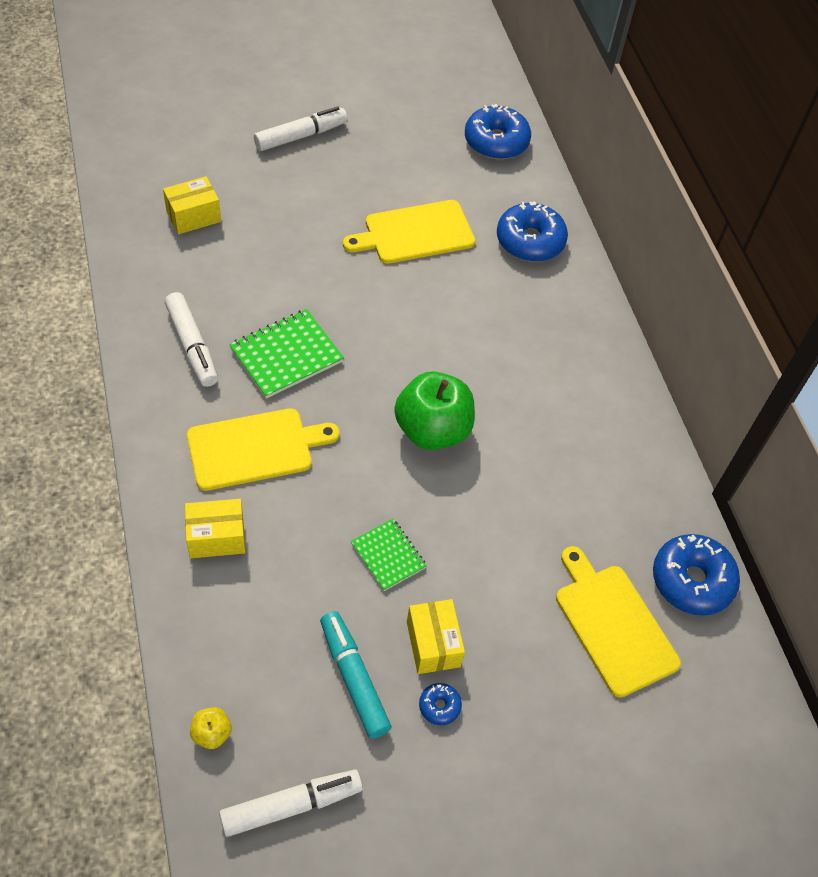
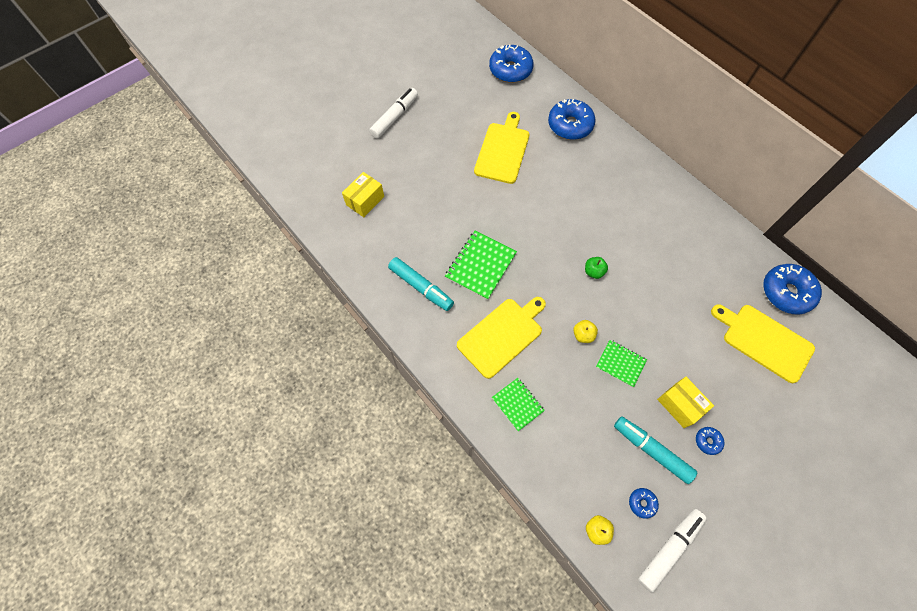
camera: 20 degrees left, 10 degrees up
white marker [165,292,218,387] -> turquoise marker [388,257,454,311]
yellow box [185,499,245,558] -> green notebook [492,378,545,431]
yellow cutting board [343,200,475,264] -> yellow cutting board turned 150 degrees clockwise [474,112,530,184]
green apple [394,371,475,450] -> green apple [585,257,608,279], size x0.43
none -> yellow apple [573,320,598,343]
none -> blue donut [629,488,659,519]

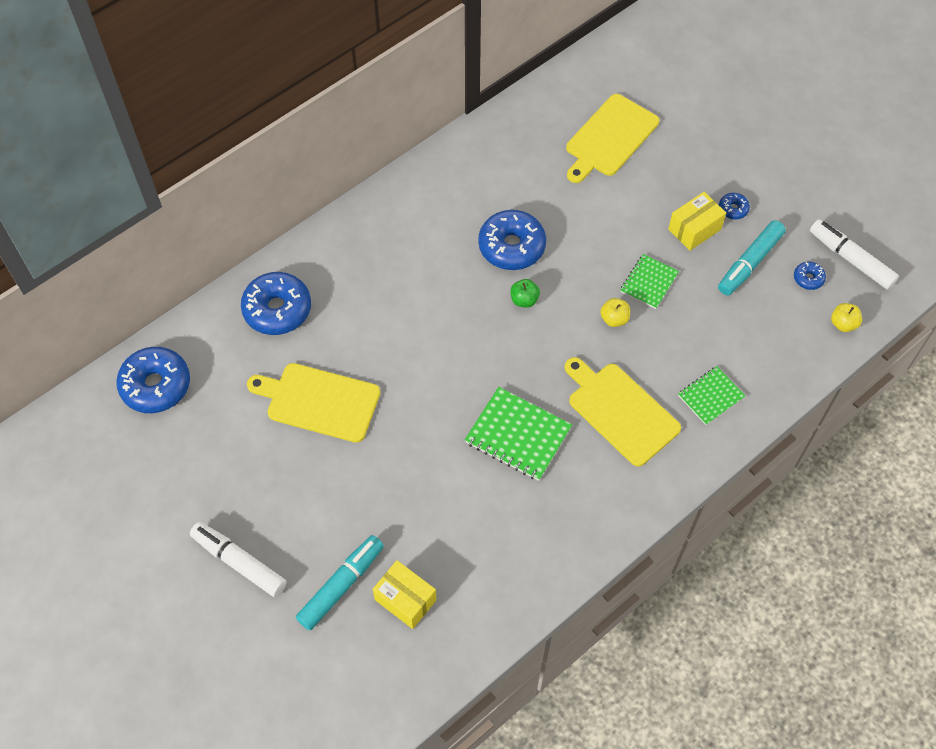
camera: 90 degrees left, 5 degrees down
turquoise marker [388,257,454,311] -> turquoise marker moved to [296,535,384,630]
blue donut [763,264,822,315] -> blue donut moved to [478,210,546,270]

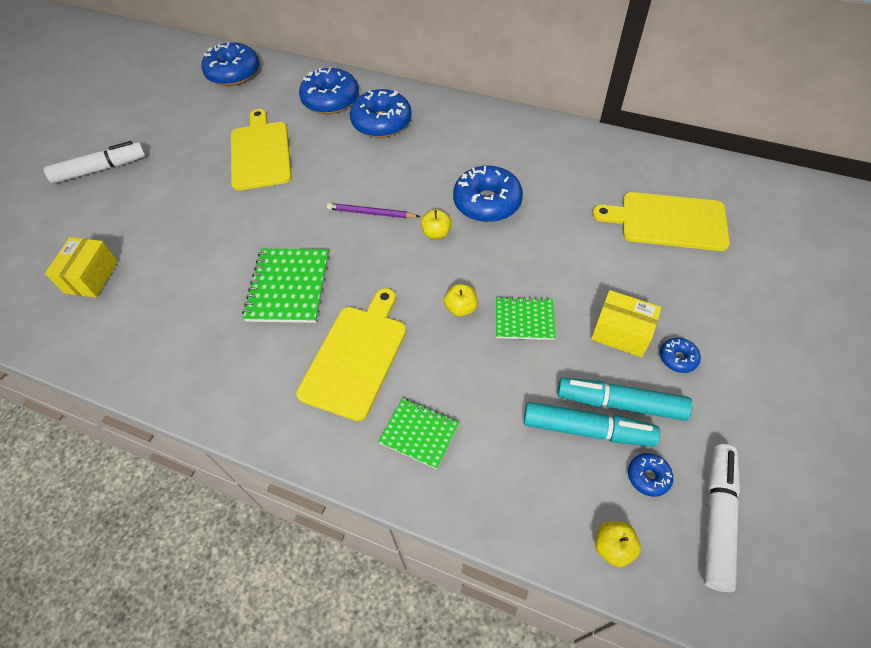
camera: 65 degrees right, 5 degrees down
white marker [190,522,287,597] -> white marker turned 60 degrees clockwise [44,141,146,184]
turquoise marker [296,535,384,630] -> turquoise marker moved to [524,402,660,446]
green apple [511,279,540,308] -> yellow apple [421,209,452,239]
none -> purple pencil [327,203,420,218]
none -> blue donut [350,89,412,138]

